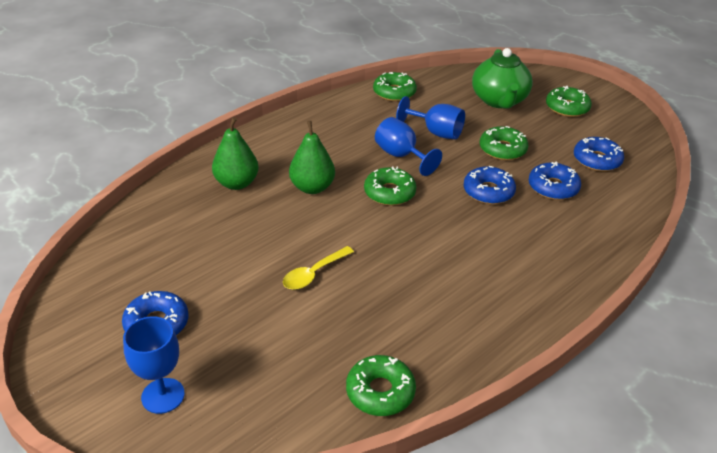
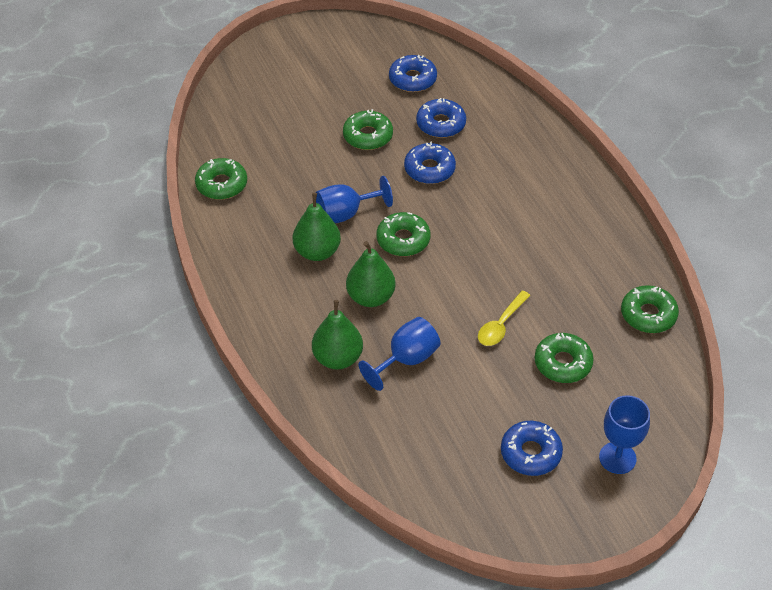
camera: 70 degrees left, 10 degrees up
yellow spoon [283,246,354,290] -> yellow spoon turned 60 degrees clockwise [478,291,531,346]
blue goblet [396,96,465,139] -> blue goblet moved to [358,317,441,391]
green teapot [472,48,533,109] -> none
green donut [546,85,592,117] -> green donut moved to [534,333,594,383]
none -> green pear [292,193,341,261]

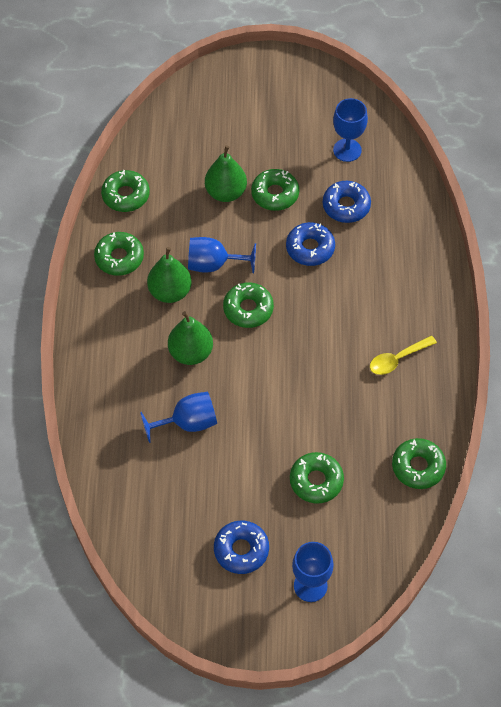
camera: 25 degrees right, 10 degrees up
green pear [312,300,363,369] -> green pear moved to [205,145,247,202]
blue donut [389,55,437,92] -> blue goblet [333,98,368,162]
yellow spoon [478,291,531,346] -> yellow spoon moved to [370,336,437,375]
none -> green donut [94,232,144,276]

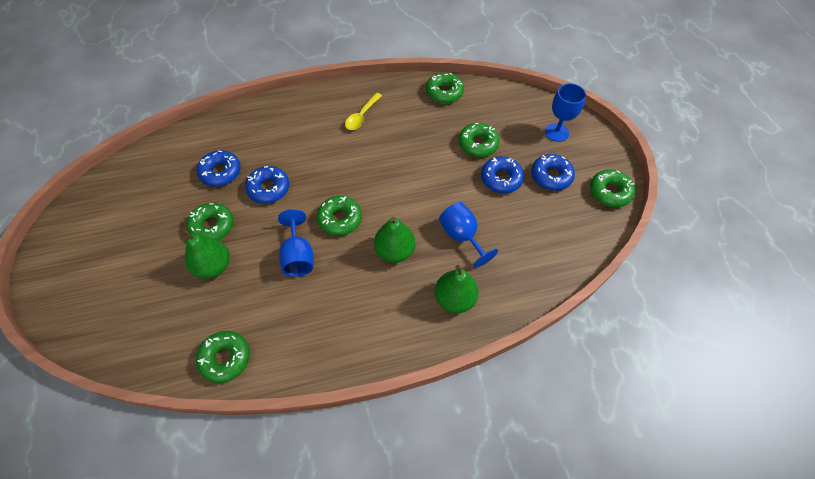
camera: 105 degrees left, 0 degrees up
green donut [94,232,144,276] -> green donut moved to [590,170,635,207]
green pear [147,247,192,303] -> green pear moved to [435,265,479,313]
blue goblet [333,98,368,162] -> none
yellow spoon [370,336,437,375] -> yellow spoon turned 75 degrees clockwise [345,93,382,130]
none -> blue donut [481,156,524,193]

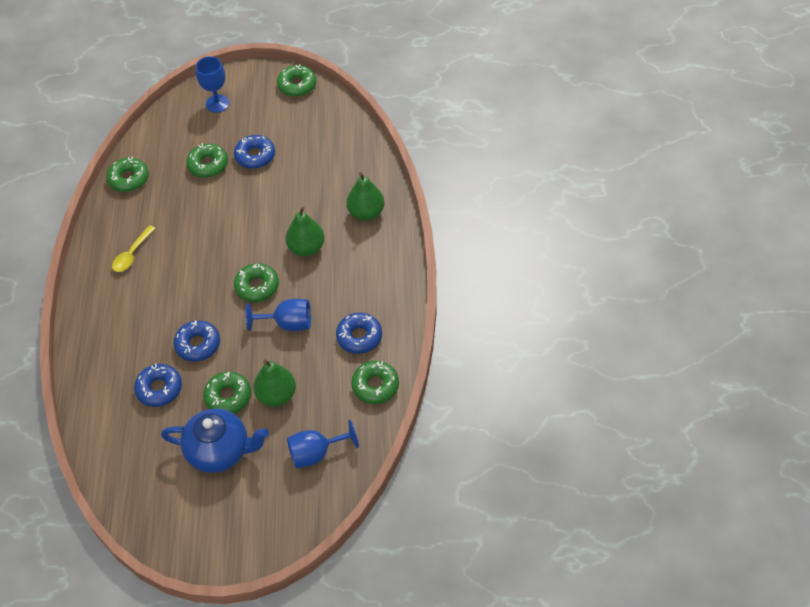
camera: 75 degrees left, 5 degrees down
yellow spoon [345,93,382,130] -> yellow spoon turned 75 degrees clockwise [112,225,156,272]
blue goblet [439,202,498,268] -> blue goblet moved to [287,420,359,468]
blue donut [531,154,575,191] -> blue donut moved to [336,313,382,354]
none -> blue teapot [161,409,269,473]

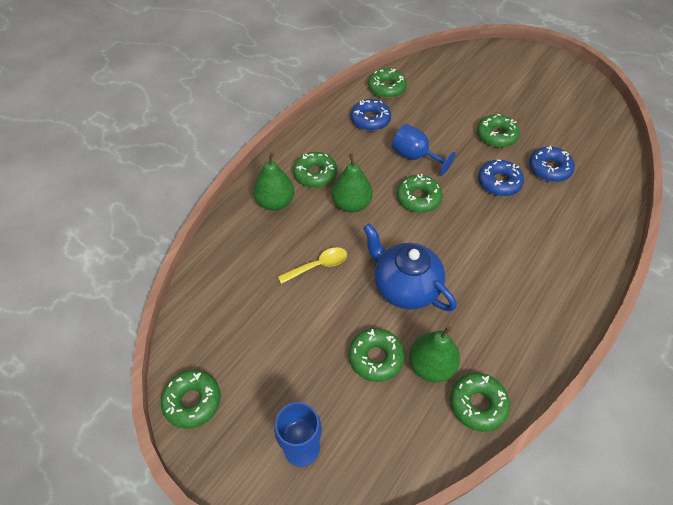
camera: 145 degrees left, 0 degrees up
yellow spoon [112,225,156,272] -> yellow spoon moved to [278,247,347,284]
blue teapot [161,409,269,473] -> blue teapot moved to [363,224,457,312]
blue donut [234,135,275,169] -> none
green pear [253,360,296,407] -> green pear moved to [409,326,460,383]
blue goblet [287,420,359,468] -> none
none -> green donut [293,152,337,188]

